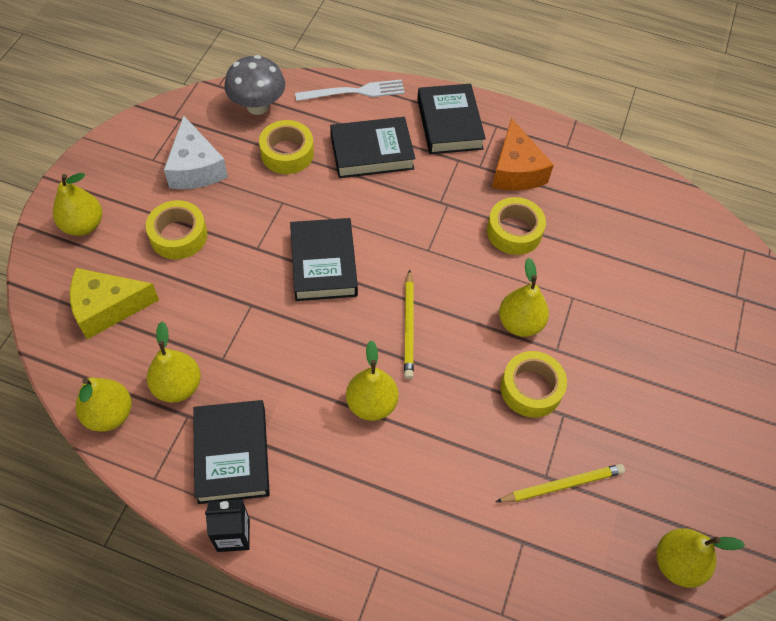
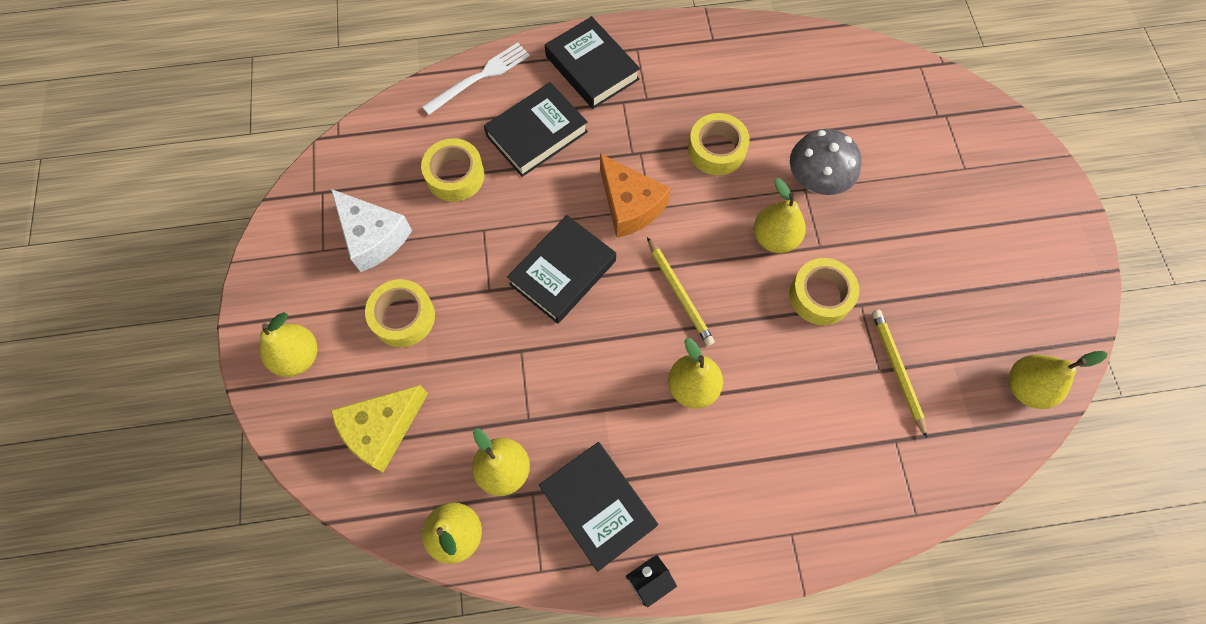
camera: 25 degrees left, 10 degrees up
grey mushroom [224,55,285,115] -> grey mushroom moved to [790,129,861,195]
black book [290,218,358,301] -> black book turned 75 degrees clockwise [507,215,616,324]
orange cheese [492,118,554,191] -> orange cheese moved to [600,153,671,238]
yellow pencil [495,464,625,503] -> yellow pencil turned 60 degrees counterclockwise [872,310,927,438]

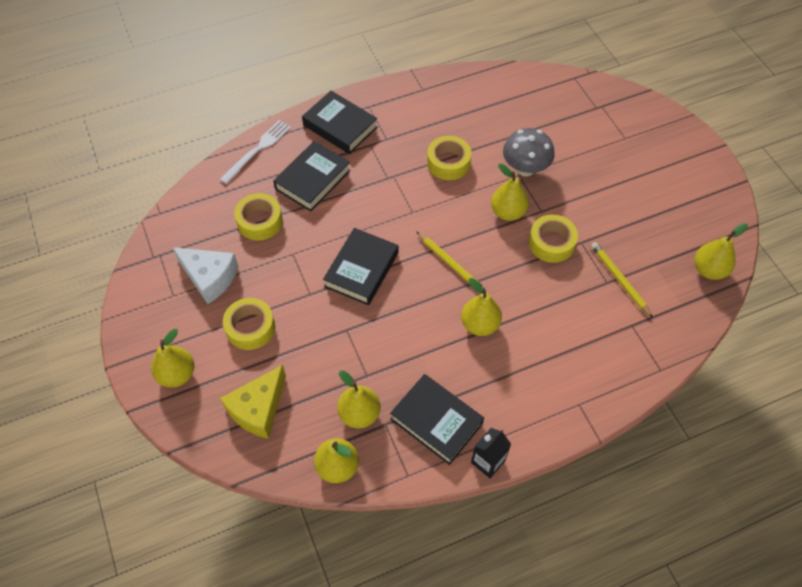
camera: 15 degrees left, 10 degrees down
orange cheese [600,153,671,238] -> none

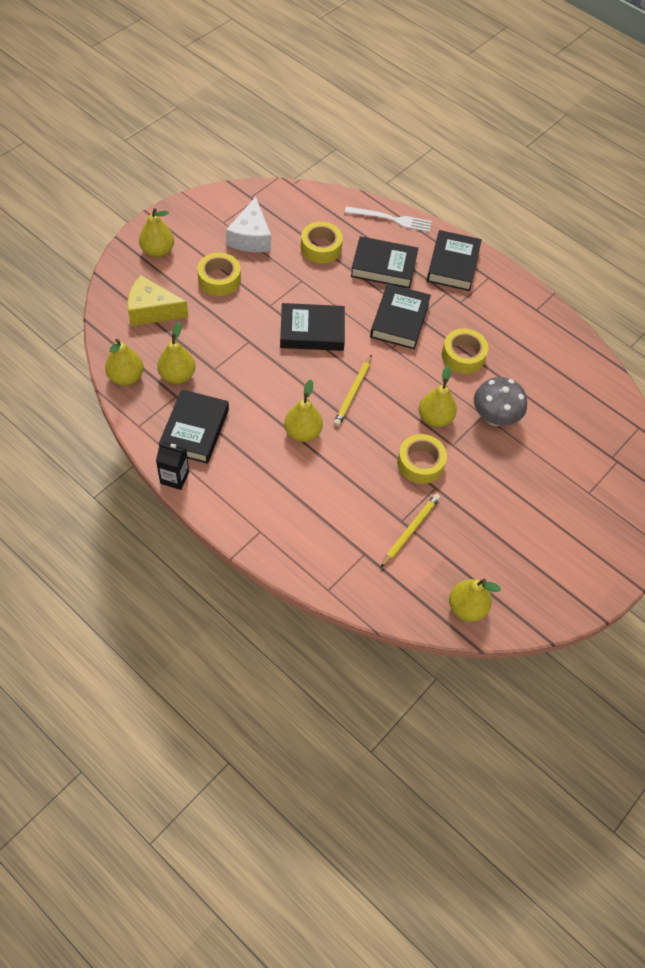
camera: 60 degrees right, 0 degrees up
none -> black book [370,284,431,349]

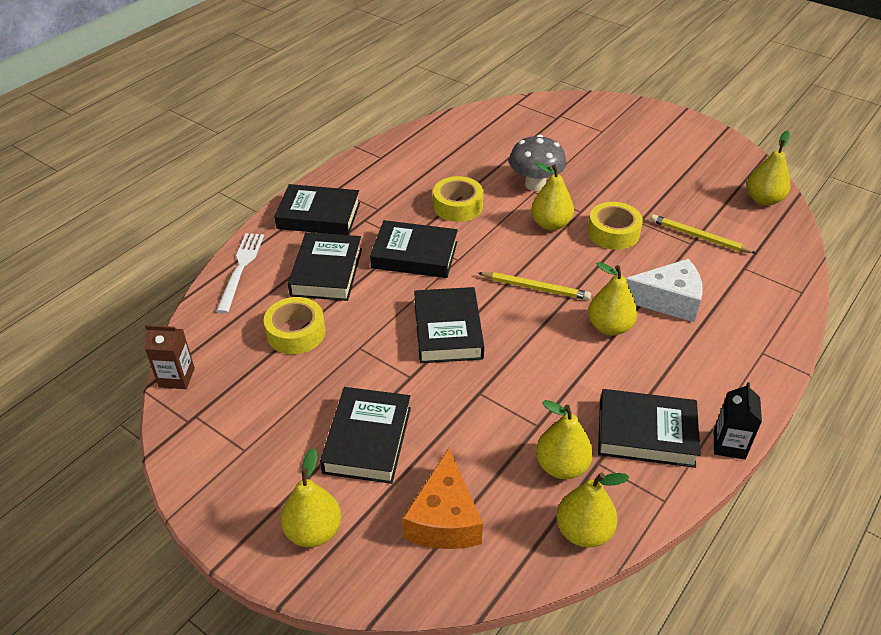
camera: 90 degrees left, 15 degrees down
yellow cheese [127,275,188,326] -> orange cheese [402,448,483,549]
yellow tape [197,253,241,296] -> black book [320,387,411,484]
white cheese [226,197,271,252] -> white cheese moved to [626,259,703,322]
none -> brown carton [145,325,195,389]

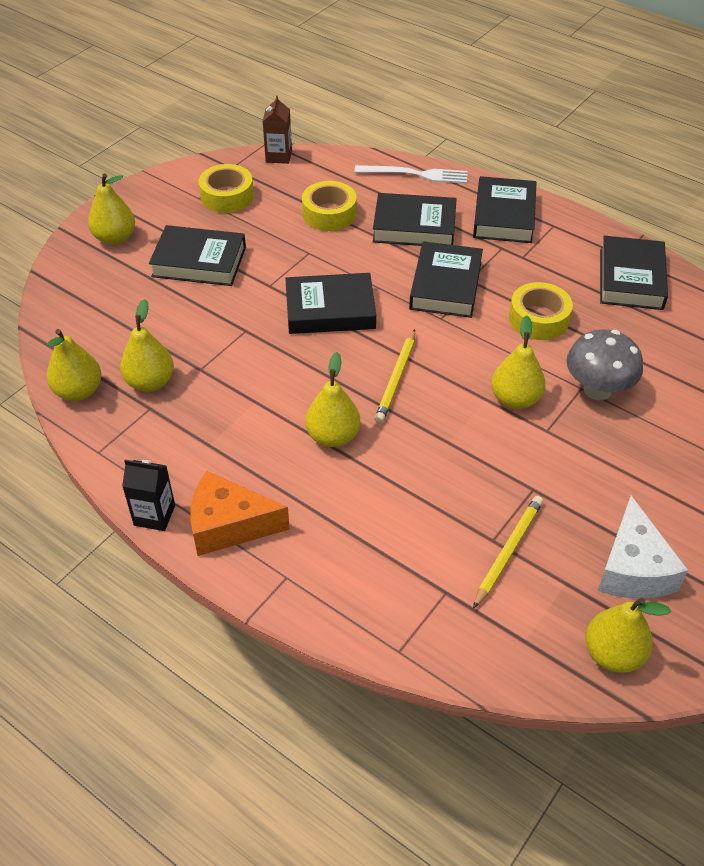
camera: 90 degrees right, 5 degrees up
orange cheese [402,448,483,549] -> orange cheese moved to [190,471,290,556]
yellow tape [588,202,643,250] -> yellow tape moved to [198,164,254,213]
black book [598,389,701,468] -> black book moved to [600,236,668,310]
white cheese [626,259,703,322] -> white cheese moved to [597,496,688,598]

